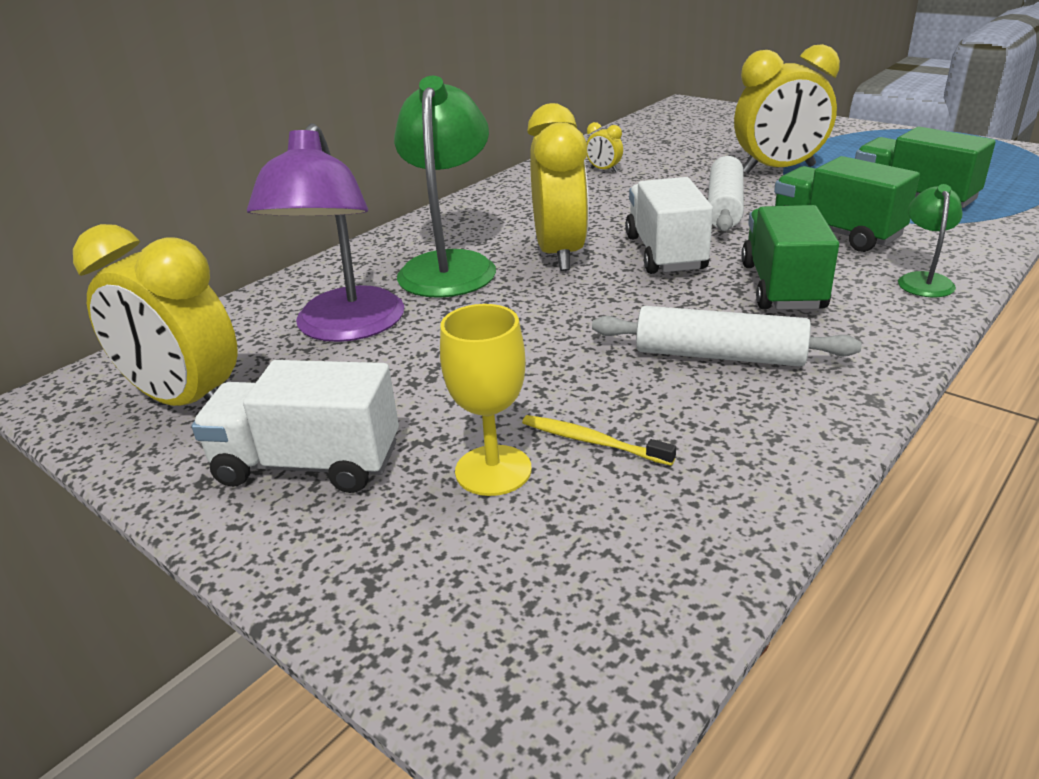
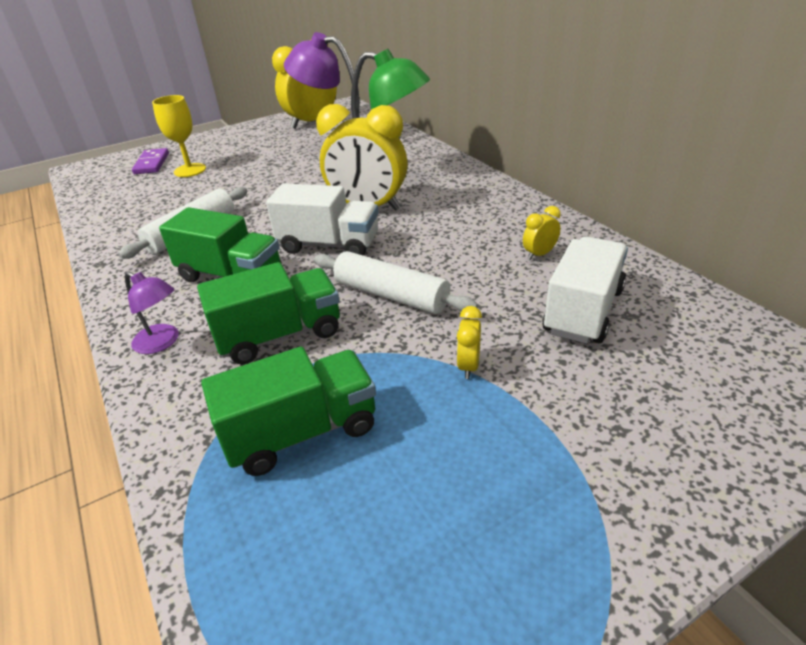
camera: 110 degrees right, 5 degrees up
white truck [191,360,399,493] -> white truck moved to [542,237,628,344]
yellow toothbrush [522,415,676,466] -> none
yellow clock [734,44,840,173] -> yellow clock [457,306,482,379], size x0.41
green lamp [898,184,962,297] -> purple lamp [125,272,179,354]
none -> purple domino [132,148,169,174]

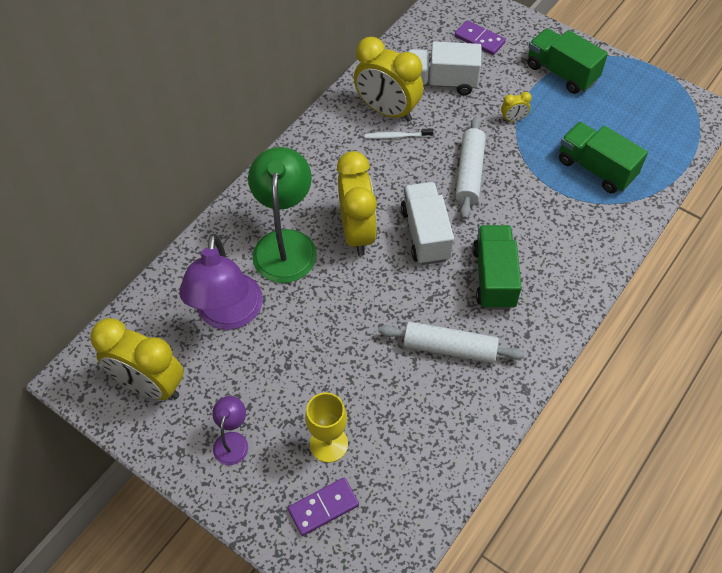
camera: 115 degrees left, 20 degrees up
purple lamp [125,272,179,354] -> purple lamp moved to [212,396,248,465]
green truck [197,262,340,364] -> green truck moved to [527,28,608,94]
yellow clock [523,206,561,260] -> yellow clock [354,37,423,122], size x2.43
none -> white toothbrush [365,129,433,139]
none -> purple domino [455,20,506,55]

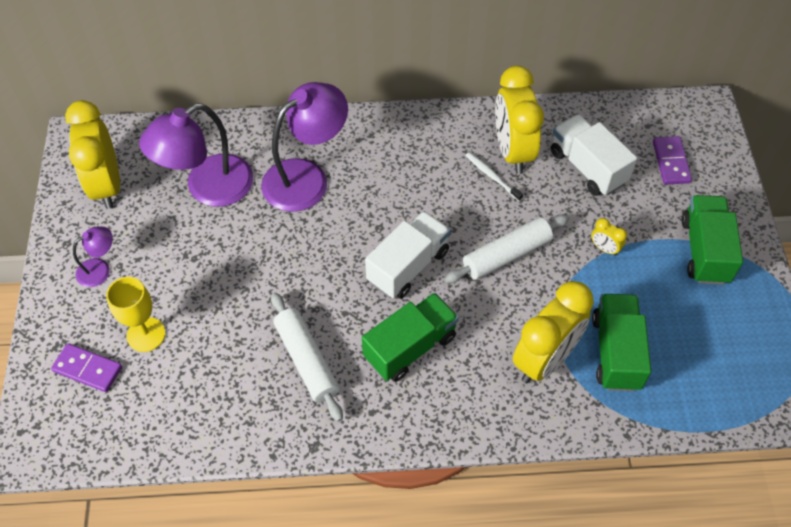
camera: 50 degrees right, 0 degrees up
green lamp [248,147,317,283] -> purple lamp [261,82,348,212]
yellow clock [337,151,377,256] -> yellow clock moved to [513,281,594,383]

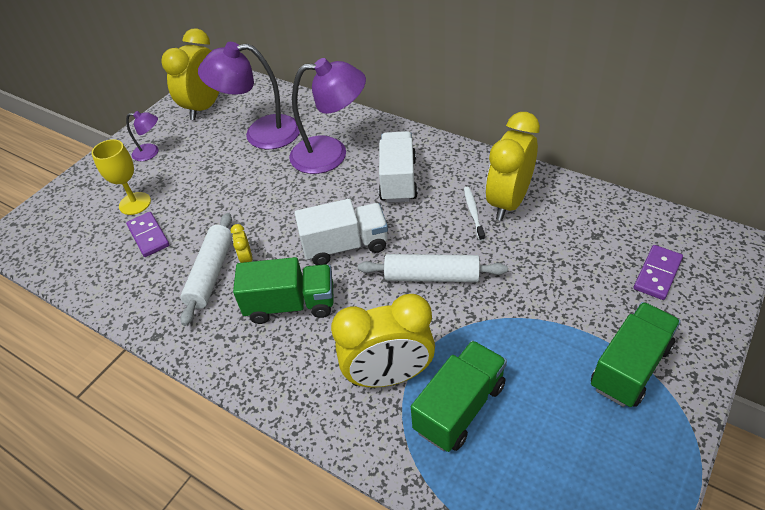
camera: 40 degrees right, 10 degrees down
purple domino [51,343,122,392] -> purple domino moved to [126,212,170,257]
white truck [551,114,637,196] -> white truck moved to [379,131,418,203]
yellow clock [591,218,627,256] -> yellow clock moved to [231,224,253,263]

